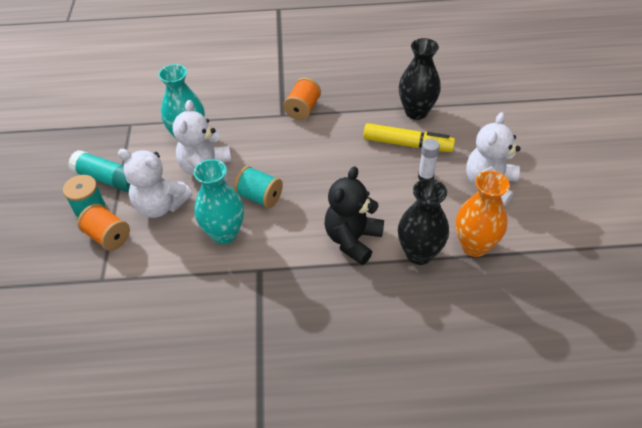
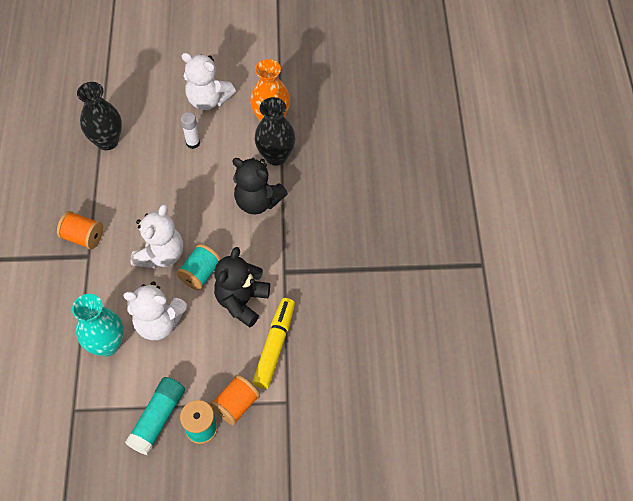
camera: 90 degrees left, 10 degrees up
white teddy bear [118,149,192,218] -> white teddy bear moved to [131,204,183,269]
turquoise vase [194,159,244,244] -> black teddy bear [214,247,270,327]
yellow marker [363,123,455,152] -> yellow marker moved to [252,298,295,389]

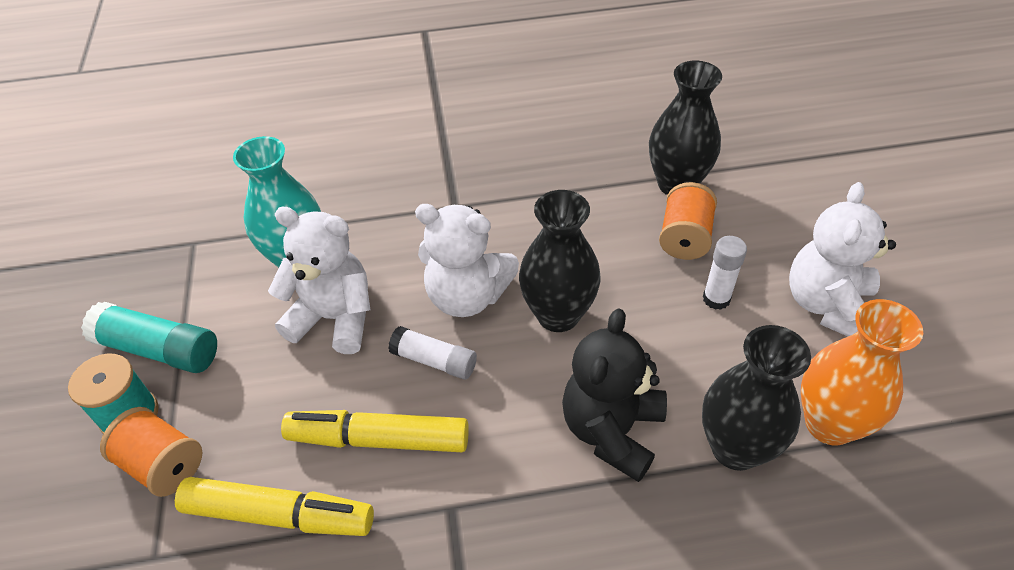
camera: 85 degrees right, 10 degrees down
orange spool [57,211,103,250] -> orange spool moved to [659,182,717,260]
white teddy bear [123,281,187,340] -> white teddy bear turned 105 degrees clockwise [268,207,370,354]
turquoise spool [177,244,221,290] -> white glue stick [389,326,477,380]
black teddy bear [214,247,270,327] -> yellow marker [281,410,469,452]
none -> black vase [519,190,601,332]

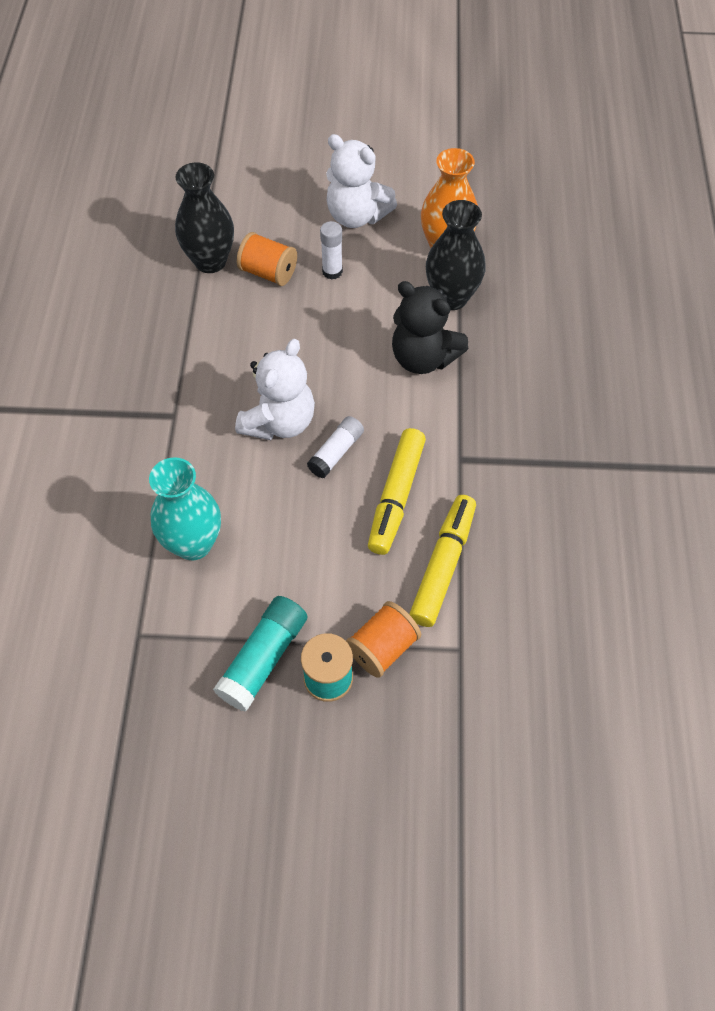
camera: 80 degrees left, 10 degrees up
white teddy bear [268,207,370,354] -> none
black vase [519,190,601,332] -> none

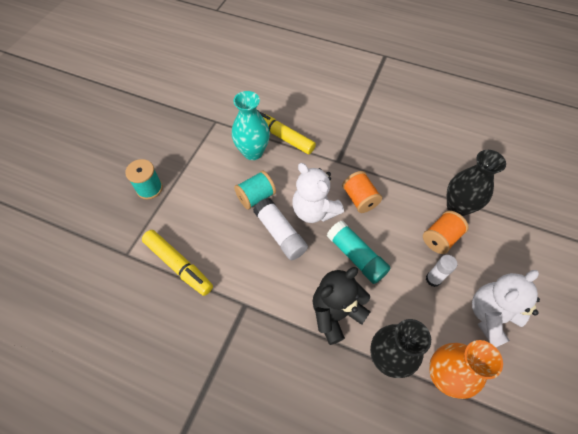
camera: 110 degrees right, 0 degrees up
turquoise glue stick [213,596,307,712] -> turquoise glue stick moved to [327,220,390,284]
white glue stick [307,416,364,478] -> white glue stick [253,198,308,260], size x1.51
orange spool [346,601,421,678] -> orange spool moved to [342,171,382,213]
yellow marker [368,428,426,555] -> yellow marker moved to [258,111,316,154]
none -> turquoise spool [234,170,276,210]

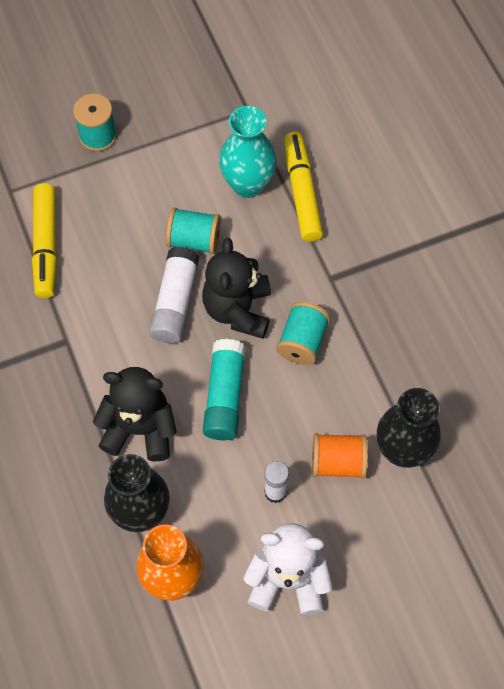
camera: 45 degrees right, 5 degrees up
white teddy bear [292,163,344,223] -> black teddy bear [202,238,271,339]
orange spool [342,171,382,213] -> turquoise spool [276,302,331,365]

